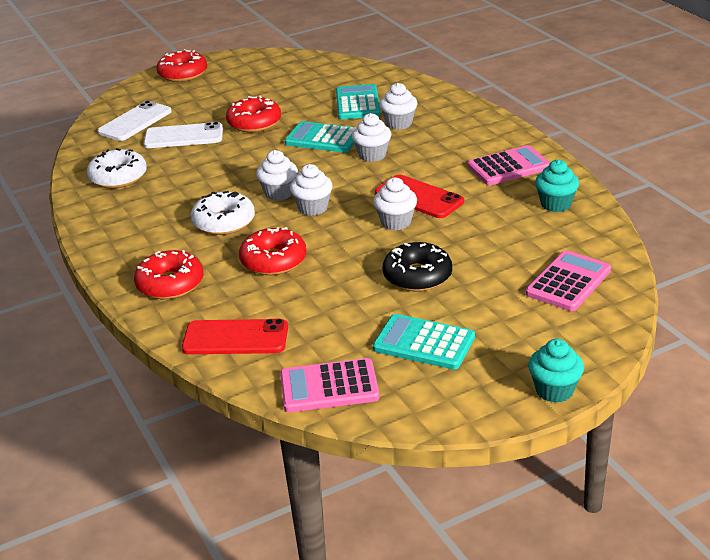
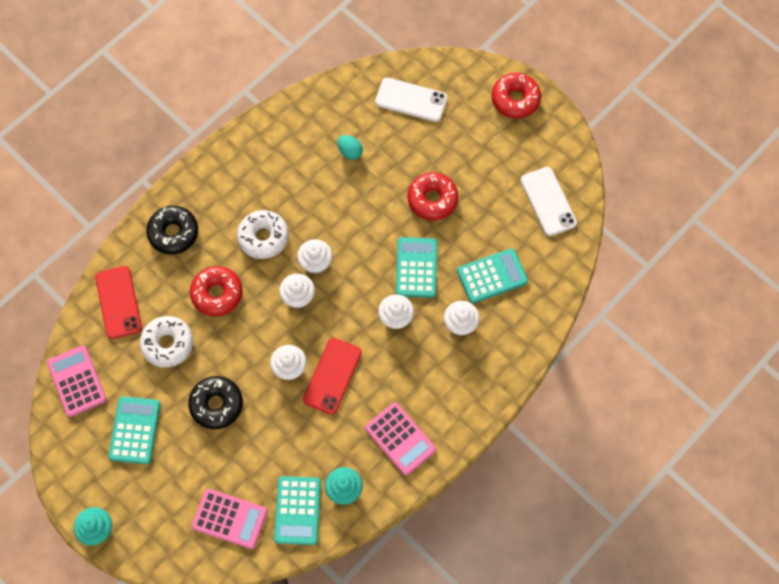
camera: 70 degrees right, 35 degrees up
white donut [87,148,147,188] -> white donut moved to [140,316,193,368]
red donut [134,250,203,299] -> black donut [146,206,198,254]
white phone [144,122,223,148] -> white phone moved to [521,167,577,236]
none -> turquoise calculator [274,476,321,545]
none -> turquoise egg [337,135,363,160]

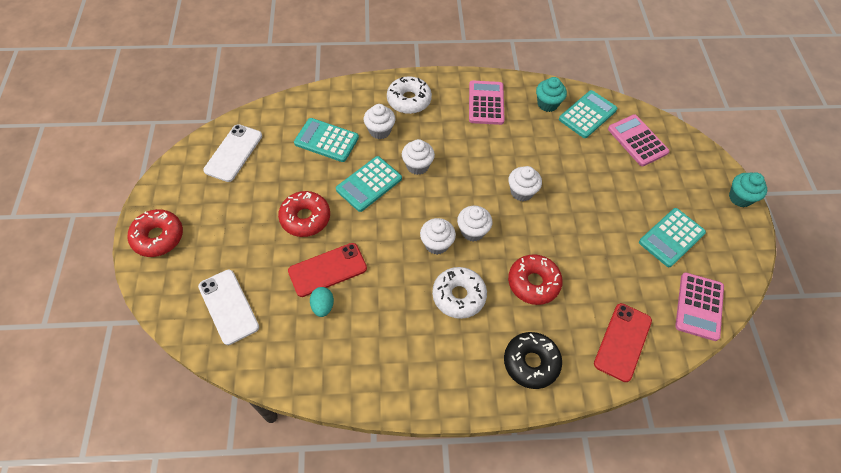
camera: 140 degrees left, 10 degrees down
white donut [140,316,193,368] -> white donut moved to [387,76,432,114]
black donut [188,376,243,429] -> none
red phone [303,338,362,415] -> red phone moved to [288,243,367,297]

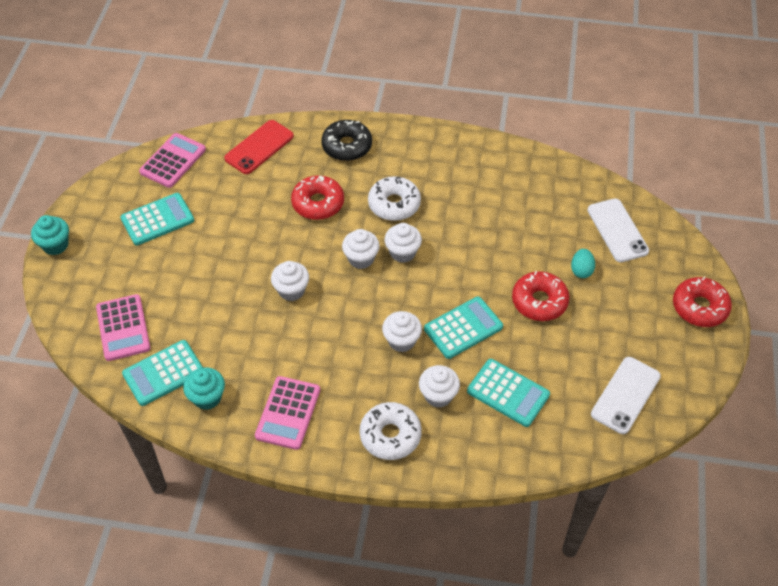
camera: 165 degrees left, 5 degrees down
red phone [288,243,367,297] -> none
turquoise egg [310,287,334,317] -> turquoise egg moved to [571,249,595,278]

